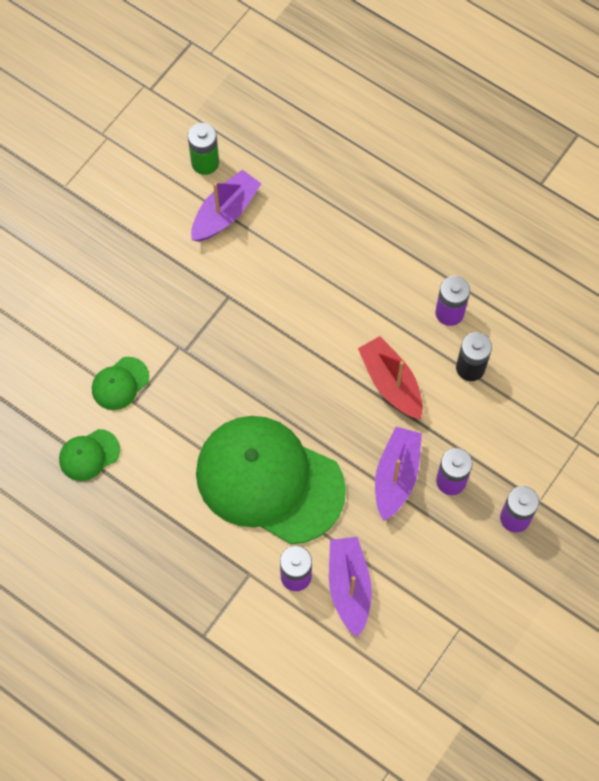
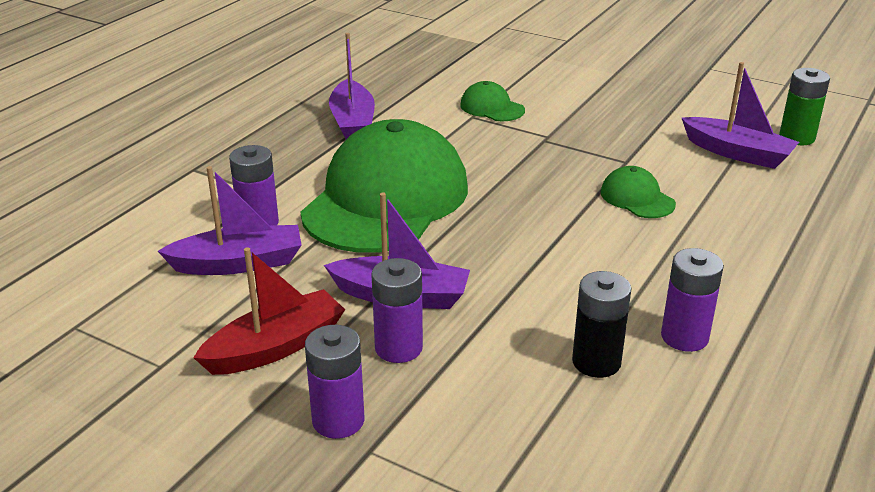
camera: 85 degrees right, 35 degrees down
green cap [59,429,120,481] -> green cap moved to [601,166,676,218]
red boat [358,336,423,419] -> red boat moved to [193,247,345,375]
none -> purple boat [329,33,375,139]

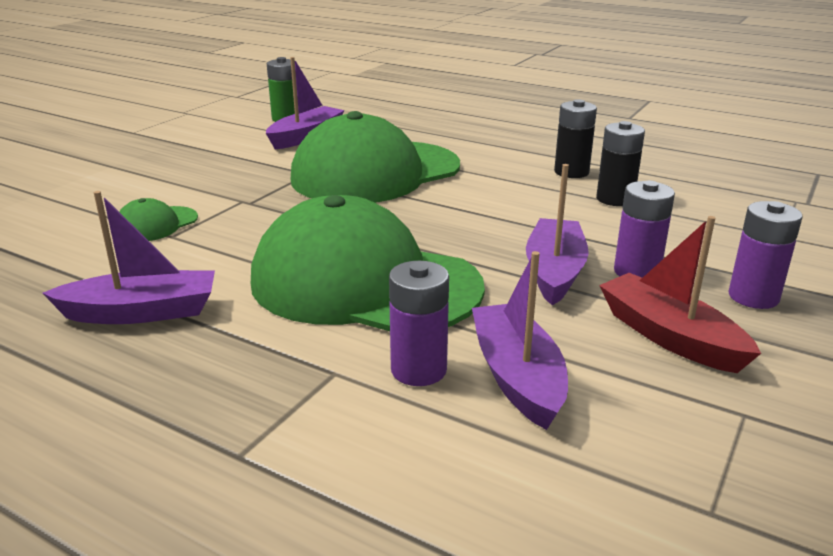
camera: 90 degrees left, 5 degrees down
green cap [601,166,676,218] -> green cap [290,111,460,203], size x2.44
purple battery [661,248,724,352] -> black battery [554,99,597,178]

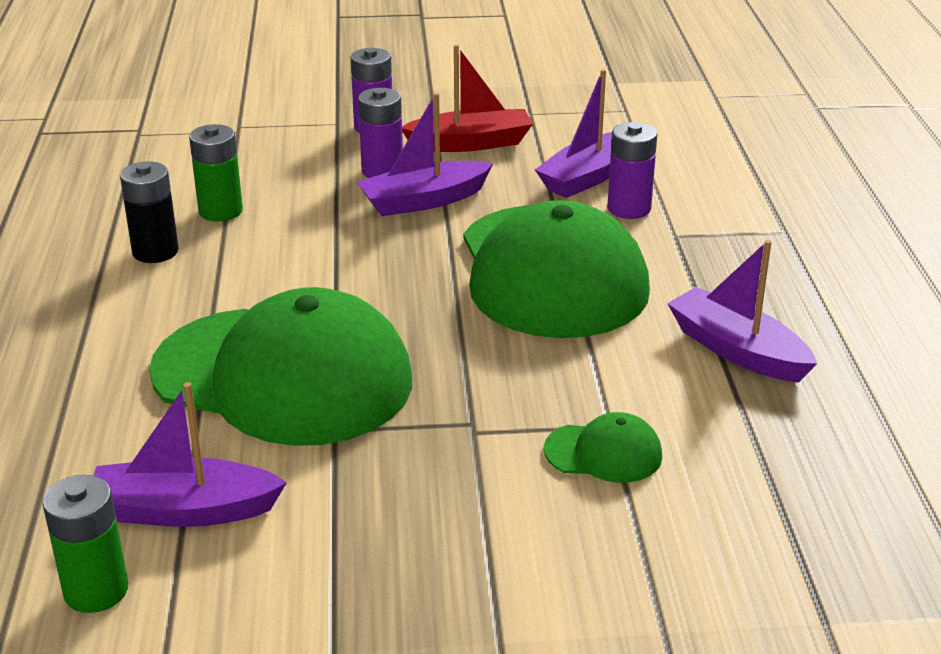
camera: 125 degrees left, 5 degrees up
black battery [596,121,645,206] -> green battery [189,124,243,222]
red boat [599,216,761,373] -> red boat turned 120 degrees counterclockwise [402,44,533,152]

